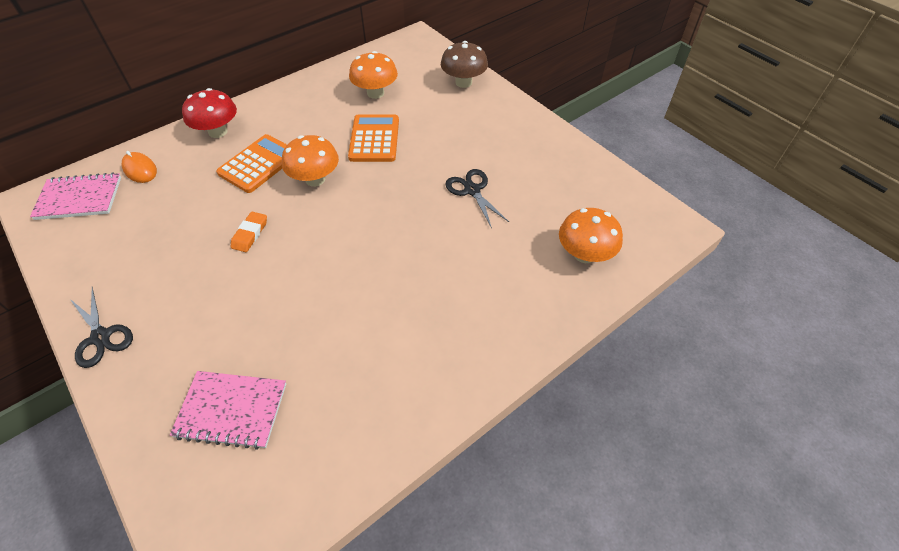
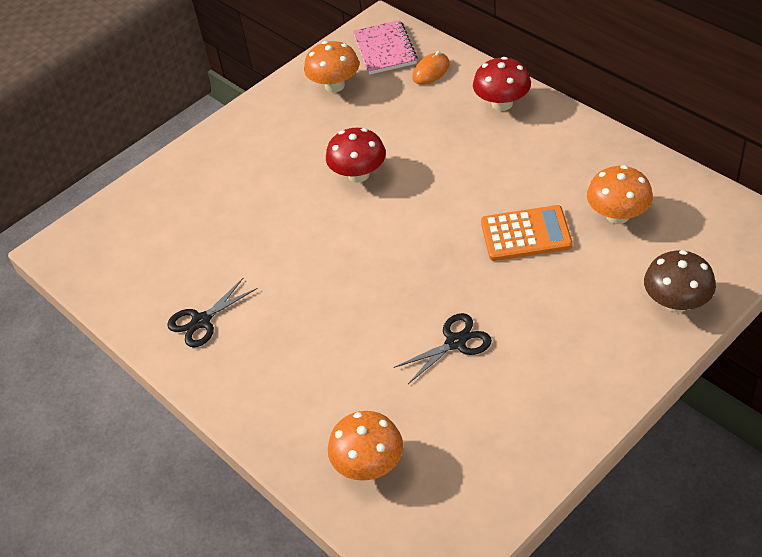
camera: 90 degrees right, 5 degrees down
black scissors [69,287,133,368] -> black scissors moved to [167,278,258,348]
pink notebook [170,371,286,450] -> none
orange calculator [216,134,287,193] -> none
orange eraser [231,212,267,252] -> red mushroom [326,128,386,183]
orange mushroom [282,135,339,187] -> orange mushroom moved to [304,41,359,92]

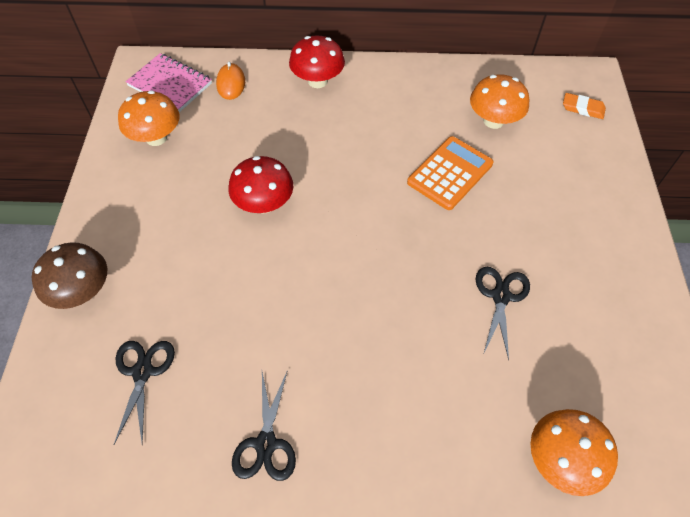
camera: 50 degrees left, 10 degrees up
brown mushroom [644,250,716,313] -> brown mushroom moved to [32,242,107,309]
none -> black scissors [114,341,175,445]
none -> orange eraser [563,93,606,119]

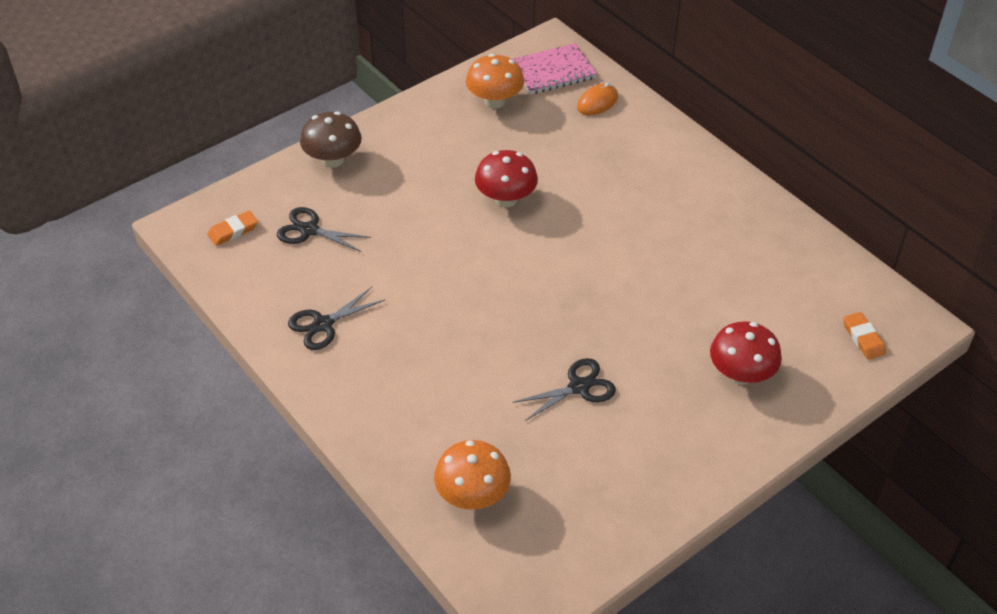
camera: 50 degrees right, 10 degrees down
black scissors [114,341,175,445] -> black scissors turned 120 degrees counterclockwise [277,207,371,252]
pink notebook [125,53,212,112] -> pink notebook turned 75 degrees clockwise [512,43,597,94]
red mushroom [289,36,345,88] -> red mushroom moved to [710,321,782,385]
orange calculator [407,136,494,210] -> none
orange mushroom [470,74,529,129] -> none
none -> orange eraser [207,211,258,246]

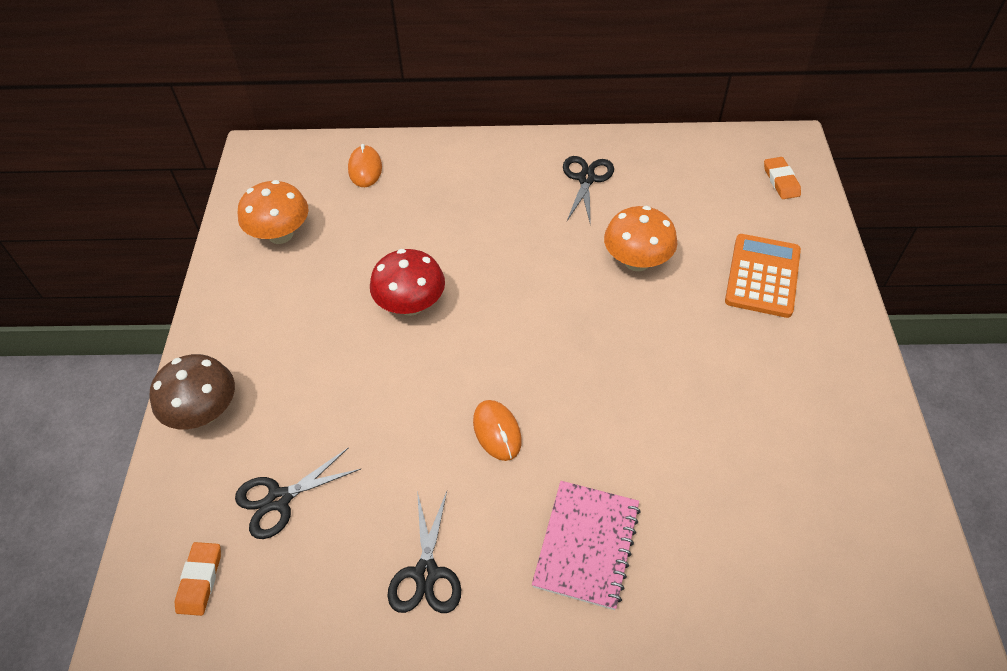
camera: 50 degrees left, 5 degrees up
orange mushroom [434,440,511,510] -> orange mushroom moved to [604,206,677,271]
pink notebook [512,43,597,94] -> pink notebook moved to [532,481,641,610]
black scissors [512,358,616,422] -> black scissors moved to [563,156,614,225]
red mushroom [710,321,782,385] -> orange calculator [725,234,801,318]
orange eraser [843,312,886,360] -> orange eraser turned 60 degrees clockwise [764,157,801,199]
none -> orange mouse [473,400,522,461]

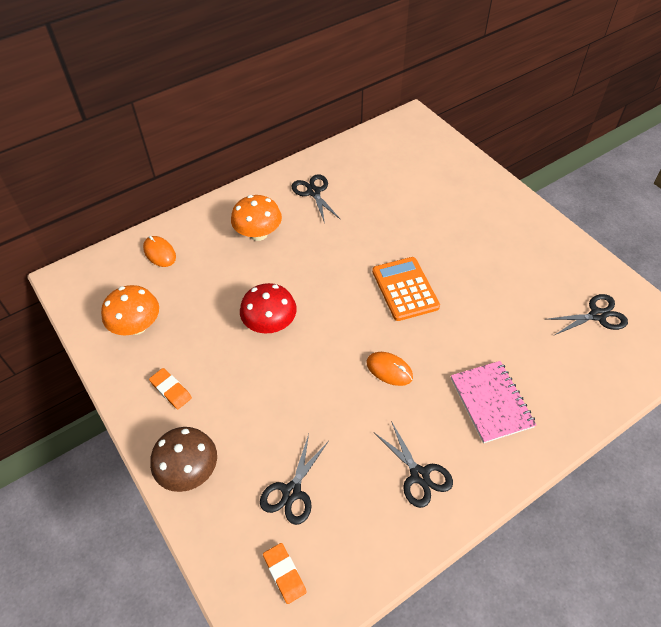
camera: 35 degrees left, 0 degrees up
orange mushroom [604,206,677,271] -> orange mushroom moved to [231,195,282,241]
orange calculator [725,234,801,318] -> orange calculator moved to [372,257,440,321]
orange eraser [764,157,801,199] -> orange eraser moved to [149,368,192,409]
none -> black scissors [545,294,628,335]

